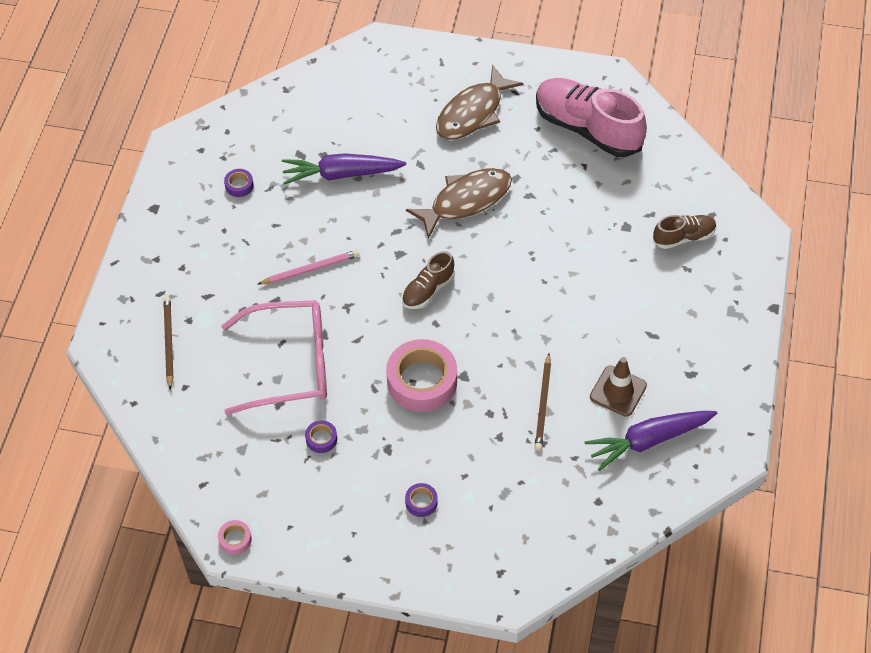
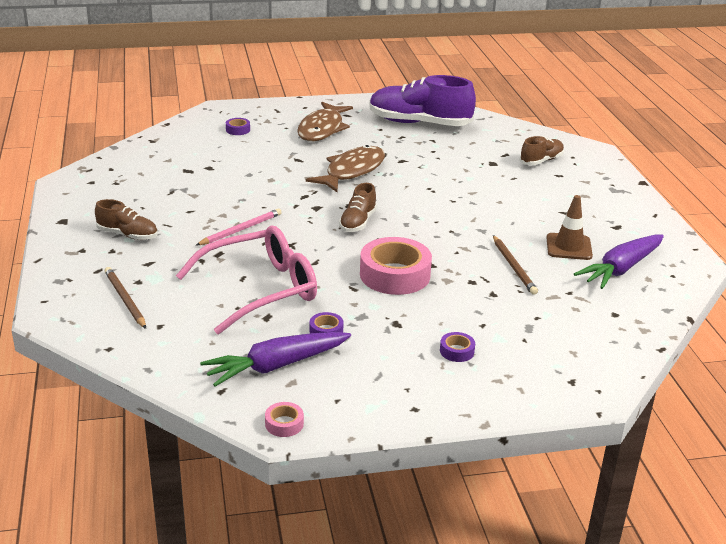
camera: 25 degrees left, 25 degrees down
purple tape [224,169,254,197] -> purple tape moved to [226,118,250,135]
purple carrot [282,153,406,185] -> purple carrot moved to [200,332,351,387]
pink shoe [536,78,647,157] -> purple shoe [369,75,476,126]
none -> brown shoe [95,199,158,240]

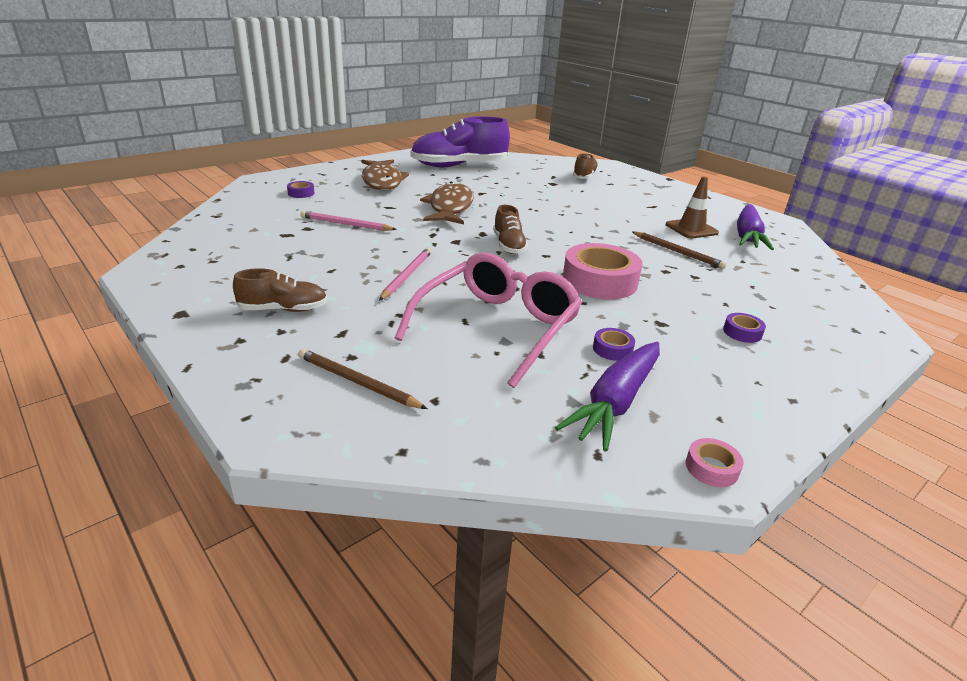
camera: 30 degrees left, 0 degrees up
none -> pink pencil [301,211,397,231]

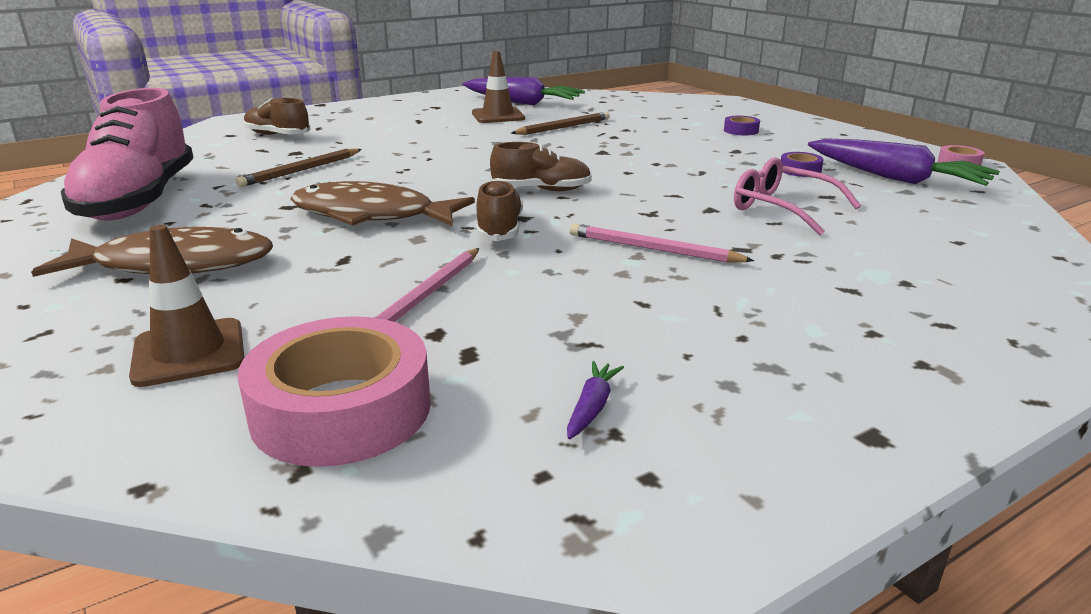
camera: 80 degrees left, 5 degrees down
brown shoe [233,268,327,312] -> brown shoe moved to [476,179,523,241]
purple tape [287,181,315,198] -> brown traffic cone [129,225,244,387]
brown pencil [298,349,427,409] -> brown pencil moved to [236,149,362,187]
pink glasses [395,252,582,388] -> pink glasses [734,157,861,236], size x0.61
purple shoe [411,116,510,167] -> pink shoe [61,88,194,221]
pink tape [563,243,643,299] -> pink tape moved to [238,316,430,467]
none -> purple carrot [567,361,624,439]

